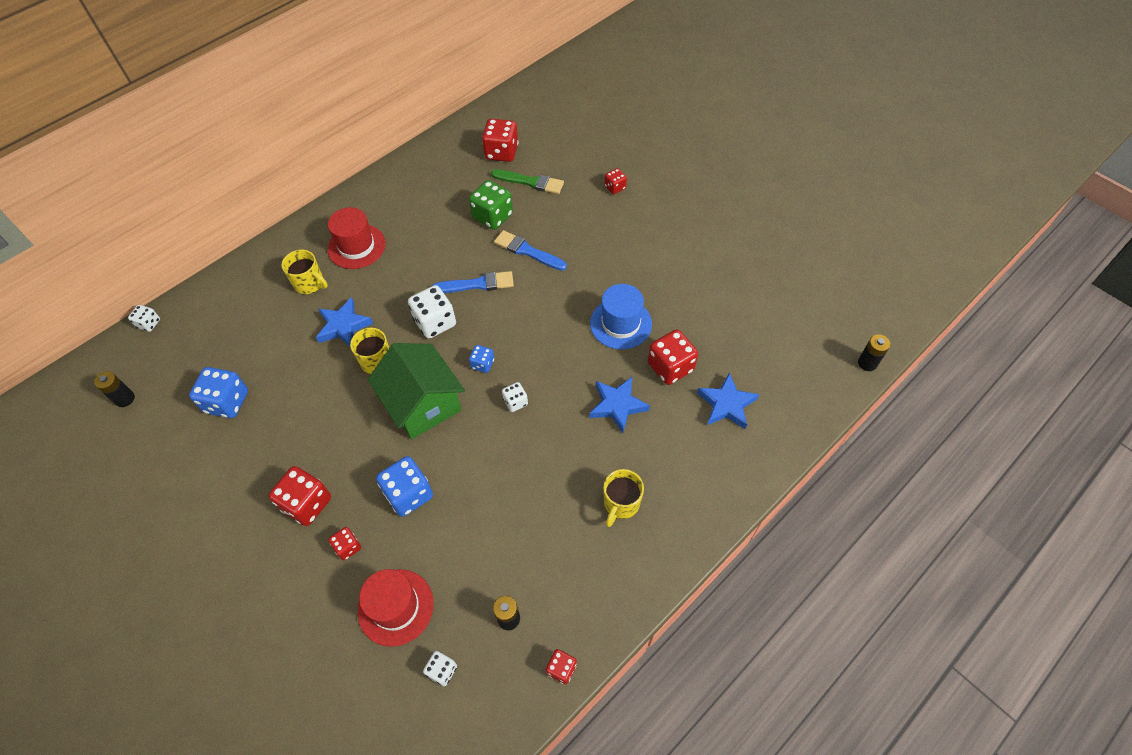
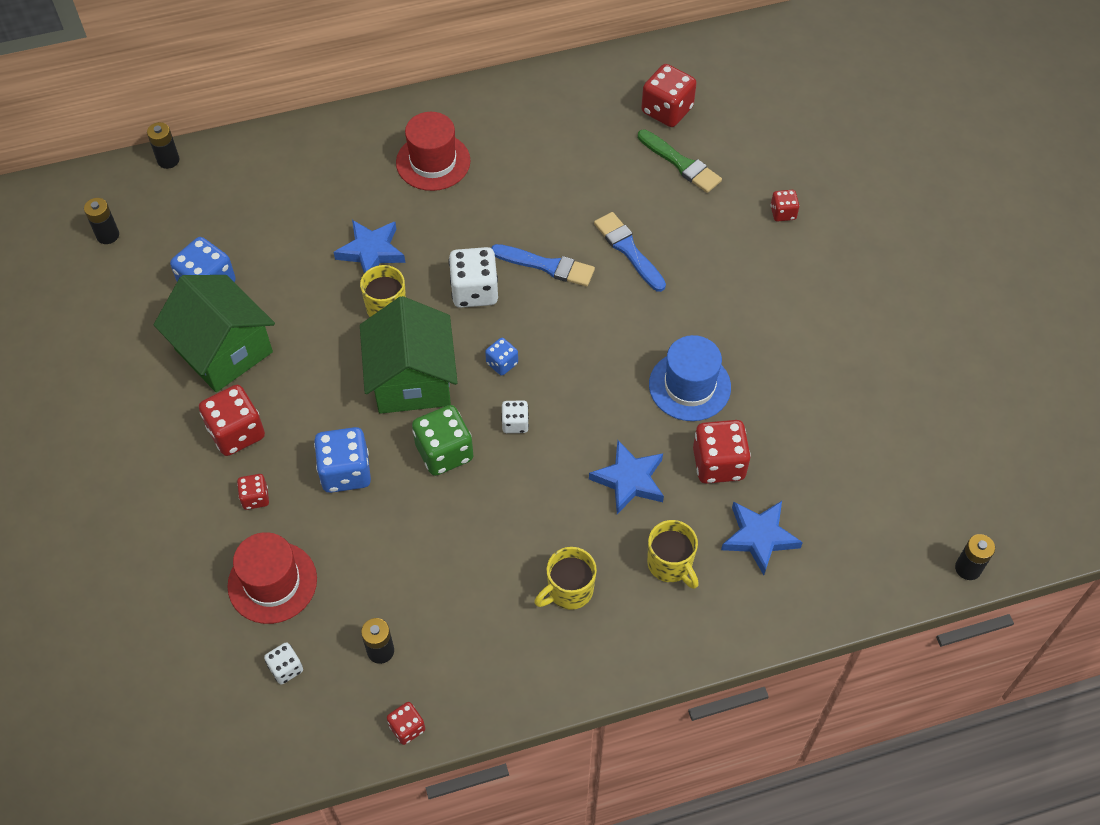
camera: 25 degrees right, 0 degrees up
white dice [128,305,160,332] -> black battery [147,122,180,169]
yellow mug [282,250,328,294] -> yellow mug moved to [647,520,699,589]
green dice [469,180,513,230] -> green dice moved to [412,405,473,476]
none -> green house [154,275,275,392]

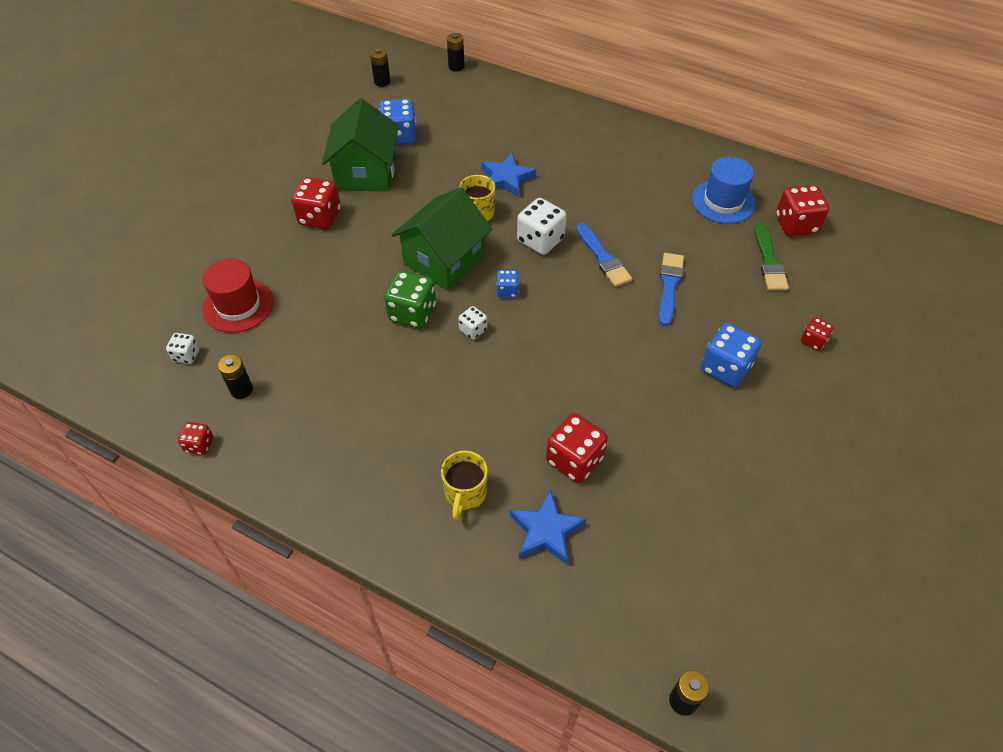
camera: 45 degrees right, 5 degrees down
red dice [237,474,269,510] -> none
blue dice [314,427,371,493] -> blue dice moved to [701,323,761,387]
red hat [396,112,471,191] -> none
yellow mug [534,547,597,610] -> none
blue star [589,440,664,514] -> none
blue hat [649,335,731,421] -> blue hat moved to [692,157,756,224]

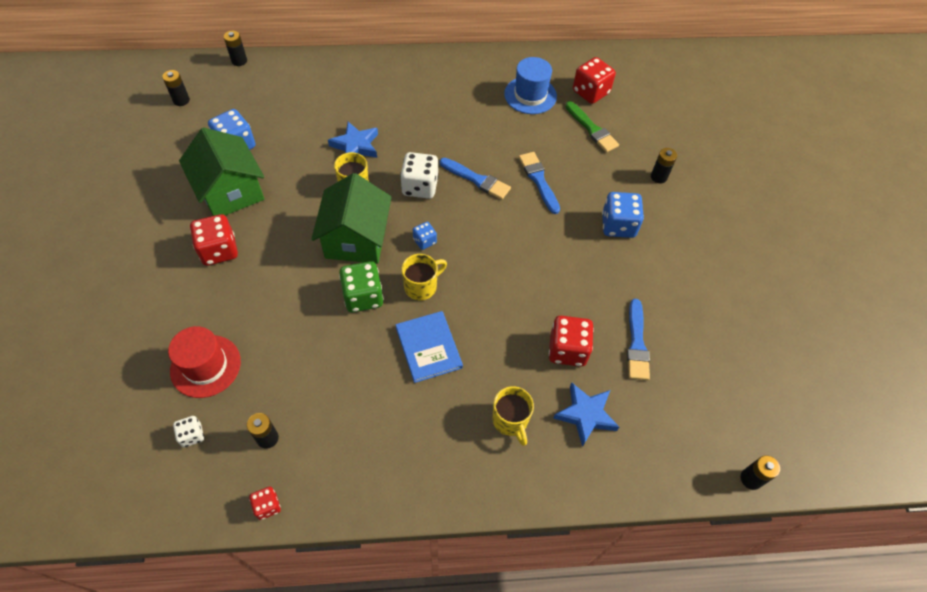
camera: 35 degrees left, 5 degrees up
white dice [458,306,487,340] -> yellow mug [402,254,447,300]
red dice [800,317,834,351] -> black battery [651,148,677,183]
none -> blue book [396,311,463,383]
none -> blue brush [627,299,650,380]

